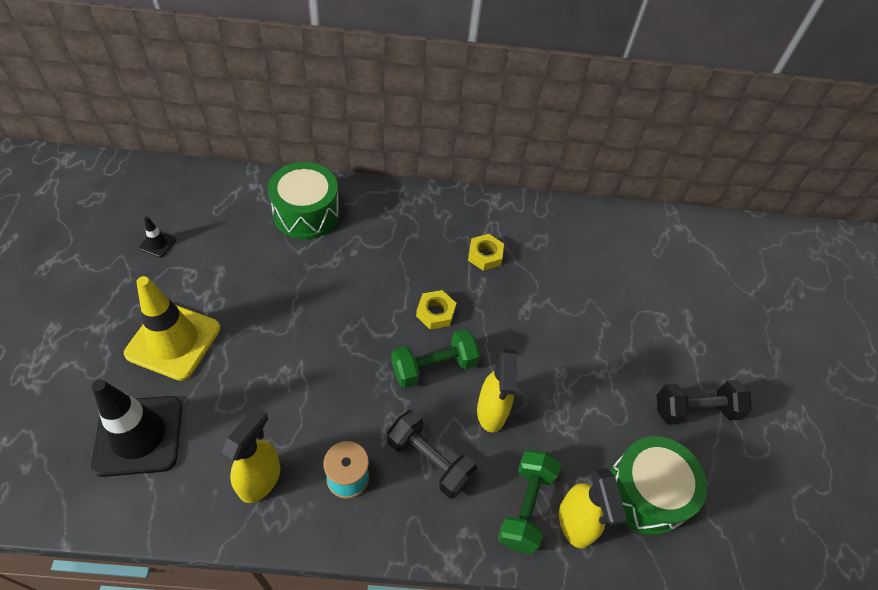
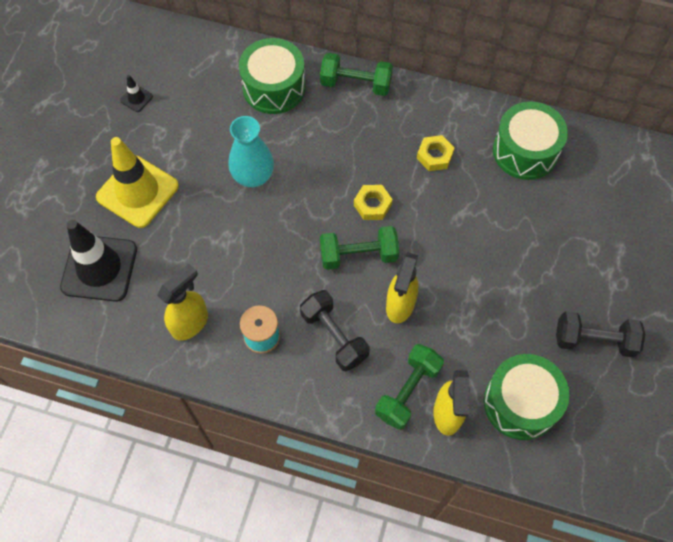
camera: 20 degrees right, 10 degrees up
none -> turquoise vase [228,116,274,187]
none -> green dumbbell [320,53,393,96]
none -> green drum [493,102,568,180]

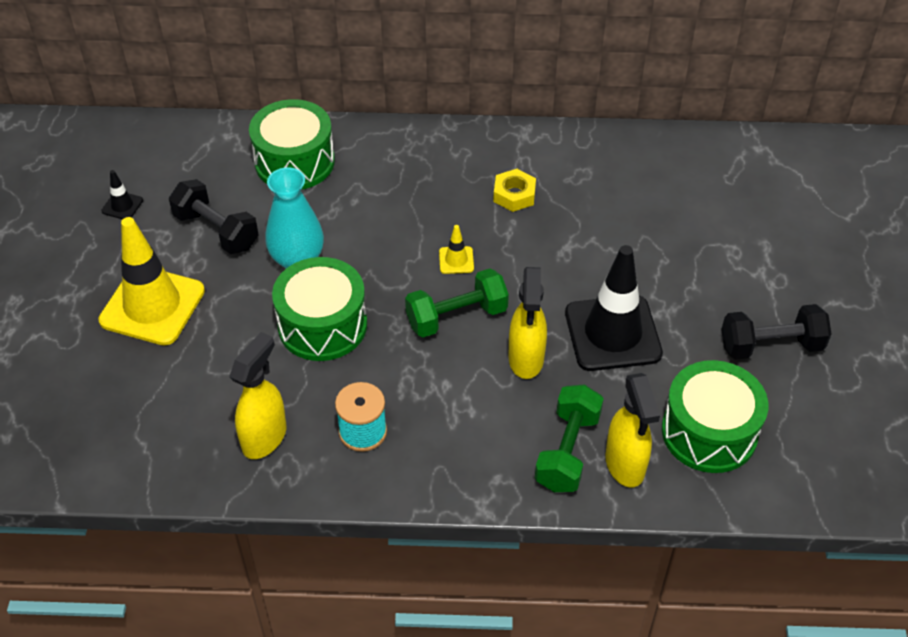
camera: 15 degrees left, 15 degrees down
black traffic cone [60,220,137,302] -> black traffic cone moved to [565,245,663,371]
black dumbbell [300,290,370,371] -> black dumbbell moved to [169,179,259,254]
green dumbbell [320,53,393,96] -> none
yellow nut [354,185,393,220] -> yellow traffic cone [439,225,474,274]
green drum [493,102,568,180] -> green drum moved to [272,257,367,361]

